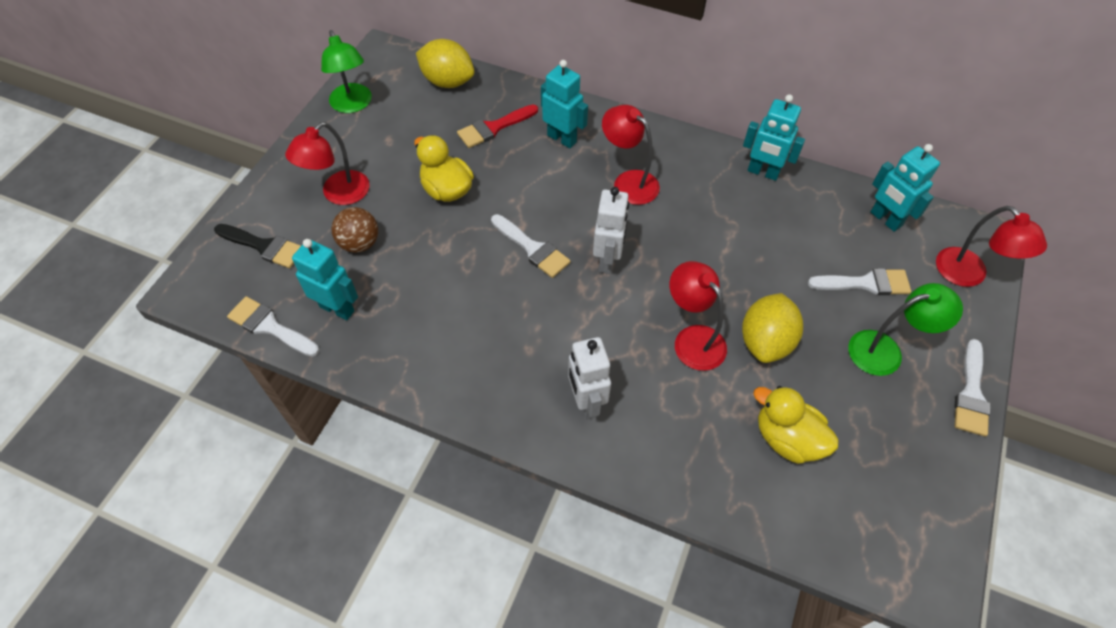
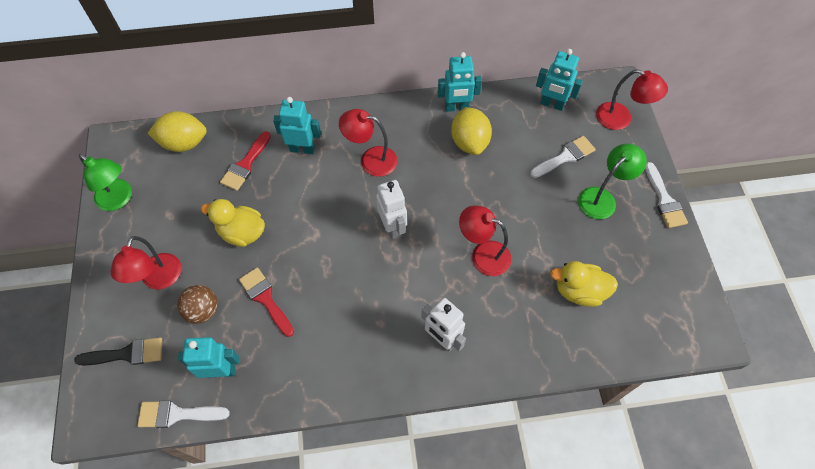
camera: 30 degrees left, 5 degrees up
white brush [491,214,571,278] -> none
yellow lemon [742,293,803,363] -> yellow lemon moved to [451,107,492,155]
none -> red brush [239,267,294,337]

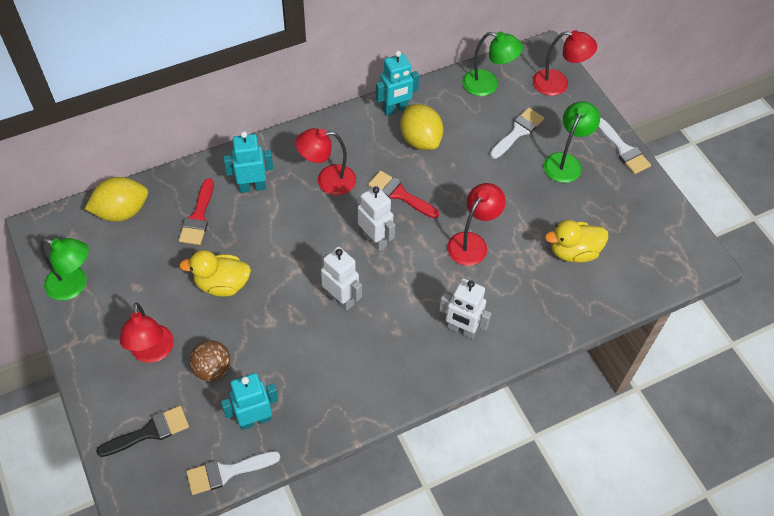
camera: 20 degrees left, 5 degrees down
red brush [239,267,294,337] -> red brush moved to [368,171,439,218]
red lamp [459,205,511,276] -> red lamp turned 120 degrees clockwise [447,183,506,266]
turquoise robot [536,49,583,111] -> green lamp [462,31,523,96]
none -> white robot [321,247,362,311]

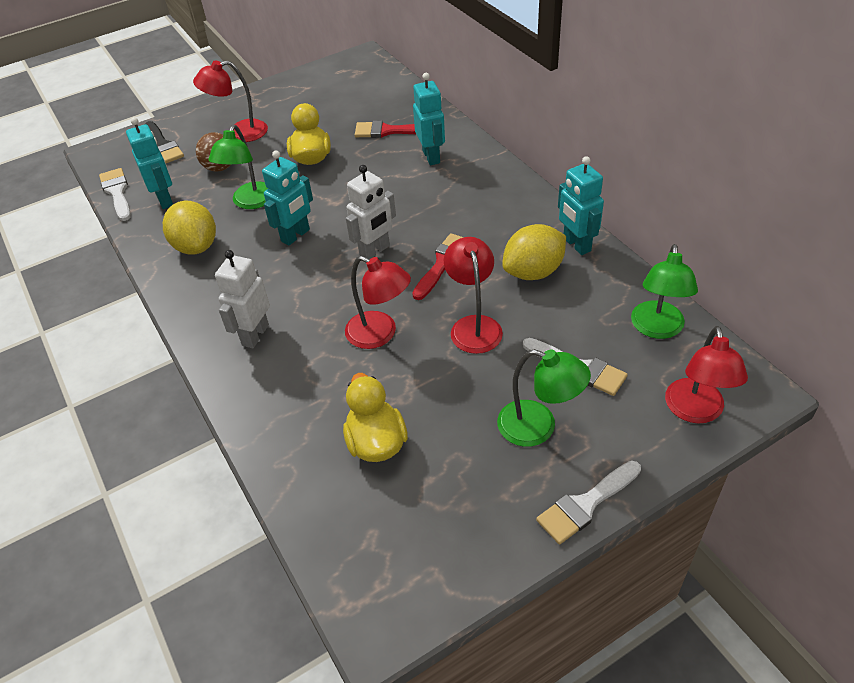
camera: 90 degrees right, 10 degrees down
green lamp [40,238,89,301] -> green lamp moved to [208,125,268,209]
yellow lemon [85,177,148,222] -> yellow lemon moved to [163,201,216,254]
red lamp [296,128,356,196] -> red lamp moved to [444,237,503,354]
white robot [321,247,362,311] -> turquoise robot [262,150,313,246]

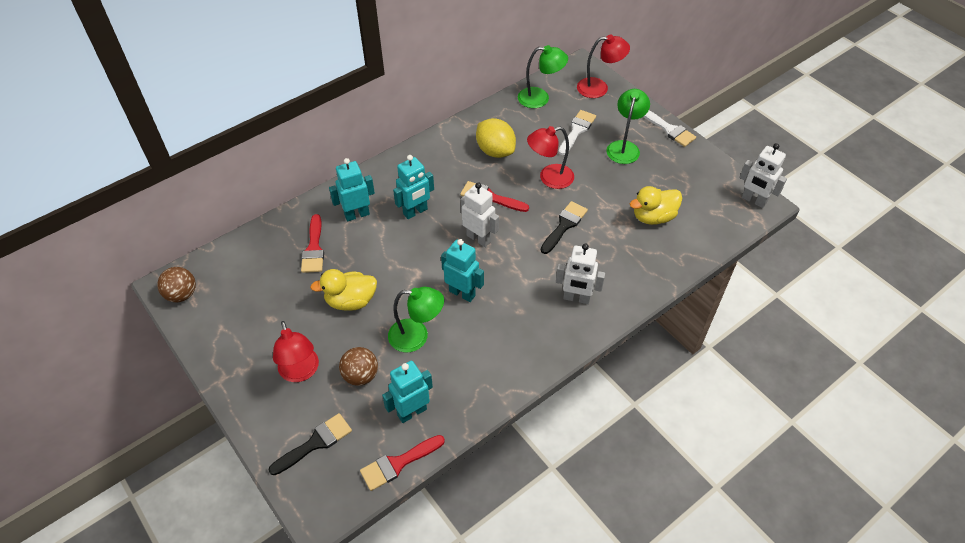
camera: 100 degrees left, 5 degrees up
white brush [99,168,131,221] -> red brush [360,435,445,491]
yellow lemon [163,201,216,254] -> none
red lamp [345,256,411,349] -> black brush [541,201,588,254]
turquoise robot [558,156,604,255] -> turquoise robot moved to [393,155,434,219]
none -> brown ball [157,267,196,302]
none -> white robot [739,143,787,208]

